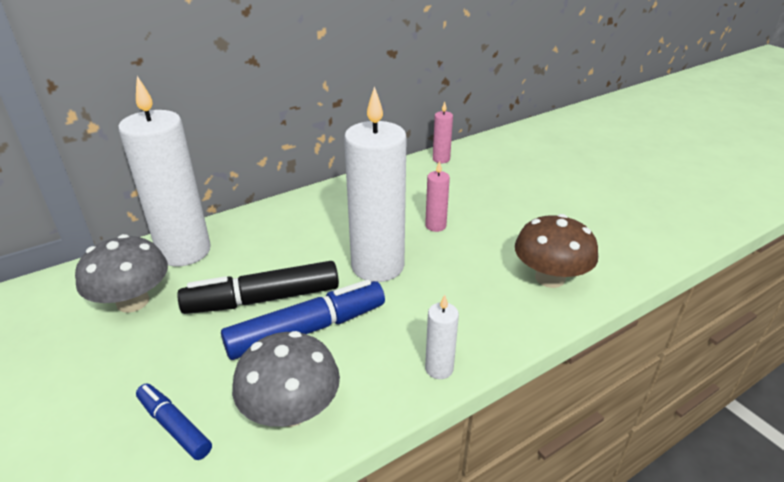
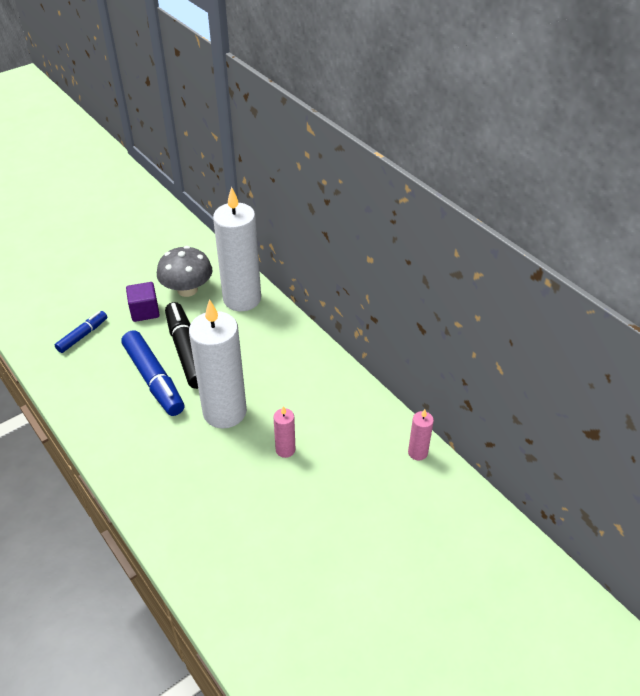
camera: 85 degrees right, 10 degrees up
grey mushroom [232,331,340,427] -> none
white candle [425,295,459,379] -> none
brown mushroom [515,214,598,288] -> none
none -> purple cube [126,282,159,322]

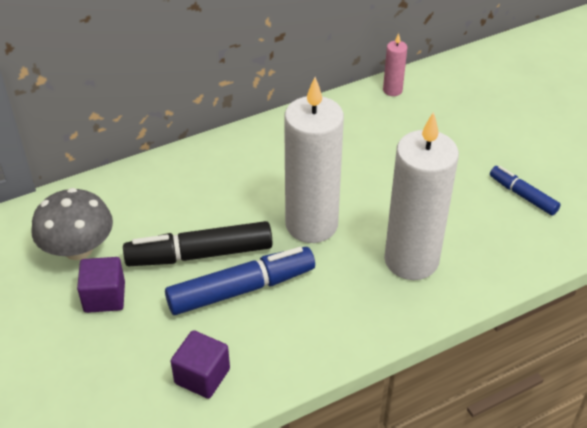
camera: 80 degrees left, 0 degrees up
blue marker [55,311,107,353] -> blue marker moved to [490,166,561,216]
white candle [213,186,261,311] -> white candle moved to [384,112,459,280]
pink candle [273,406,295,458] -> none
none -> purple cube [171,330,230,399]

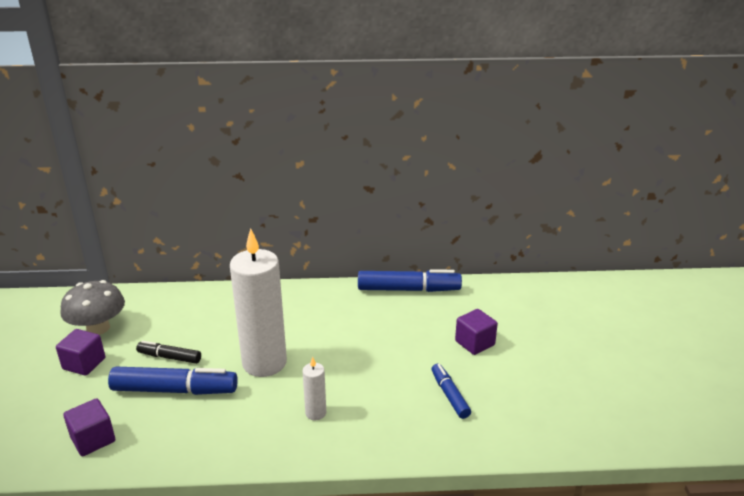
camera: 25 degrees right, 15 degrees down
black marker [123,221,273,266] -> black marker [136,341,201,364], size x0.57
pink candle [383,33,407,96] -> blue marker [358,269,462,292]
white candle [384,112,459,280] -> white candle [302,357,326,420], size x0.43
none -> purple cube [455,309,498,355]

